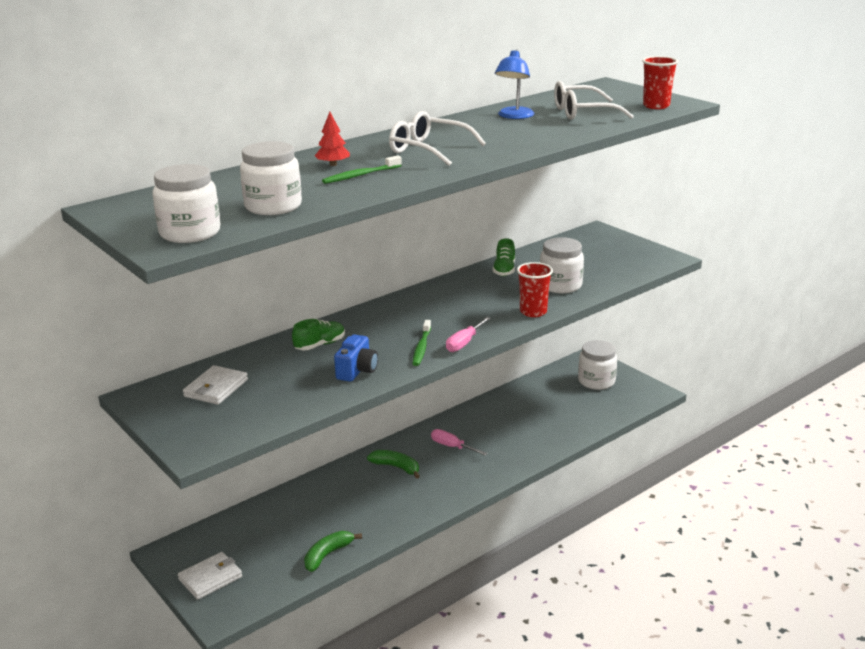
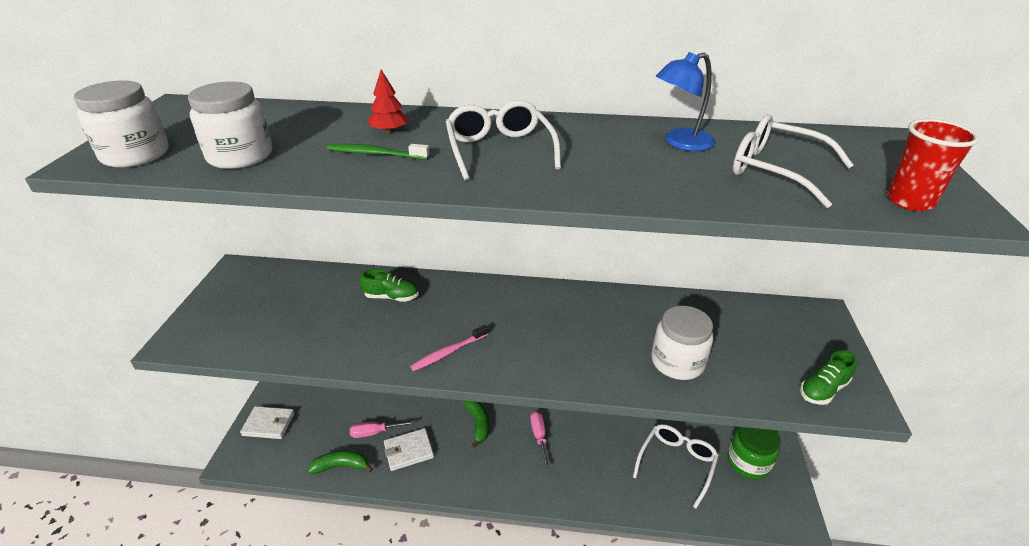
camera: 45 degrees right, 10 degrees up
white wallet [183,365,248,405] -> white wallet moved to [384,428,434,471]
blue camera [334,334,378,382] -> none
green toothbrush [413,320,431,366] -> pink toothbrush [410,325,488,371]
pink screwdriver [446,317,491,352] -> pink screwdriver moved to [350,420,415,438]
green shoe [493,238,515,276] -> green shoe moved to [800,350,857,405]
red cup [517,262,553,317] -> none
white jar [578,340,617,390] -> green jar [728,427,781,479]
none -> white glasses [633,424,719,508]

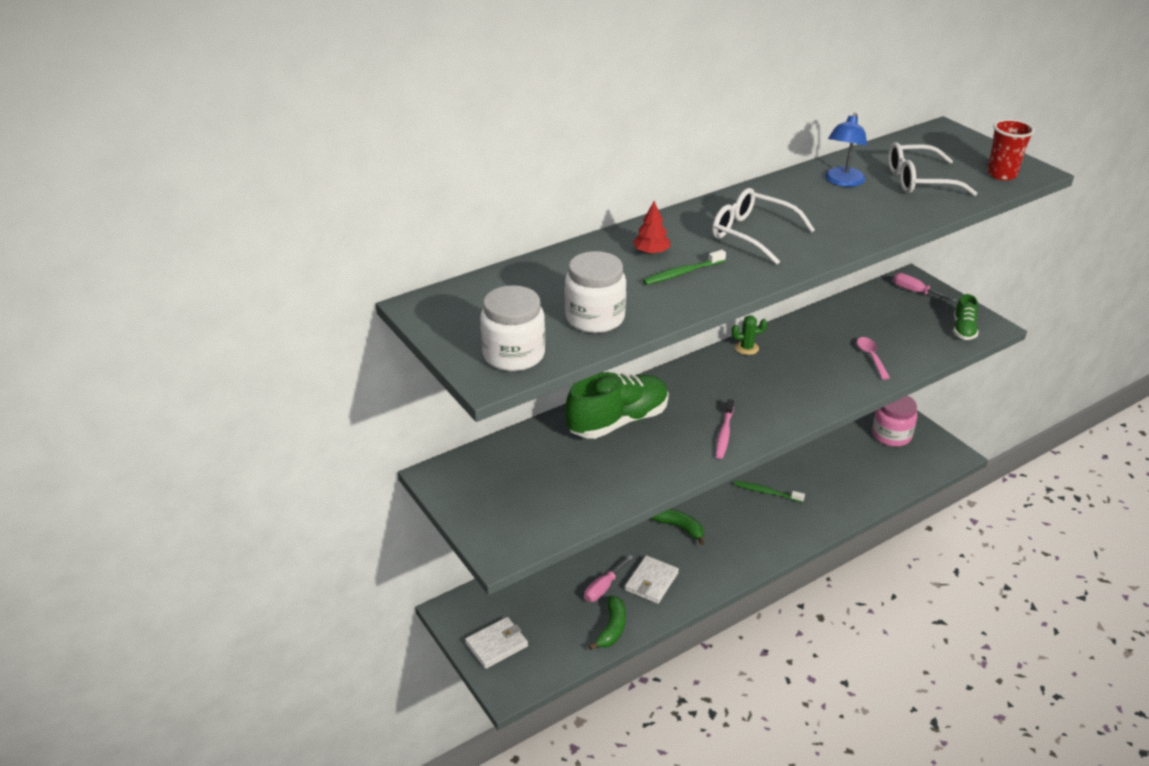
camera: 40 degrees left, 0 degrees up
green banana [308,450,373,474] -> green banana turned 150 degrees clockwise [589,596,626,650]
green shoe [360,269,419,302] -> green shoe [565,372,669,439], size x1.93
pink screwdriver [530,411,550,468] -> pink screwdriver moved to [893,273,957,302]
white glasses [633,424,719,508] -> none
white jar [652,306,713,380] -> pink spoon [857,337,890,379]
green jar [728,427,781,479] -> pink jar [872,395,917,447]
none -> green cactus [732,315,767,355]
none -> green toothbrush [734,481,805,503]

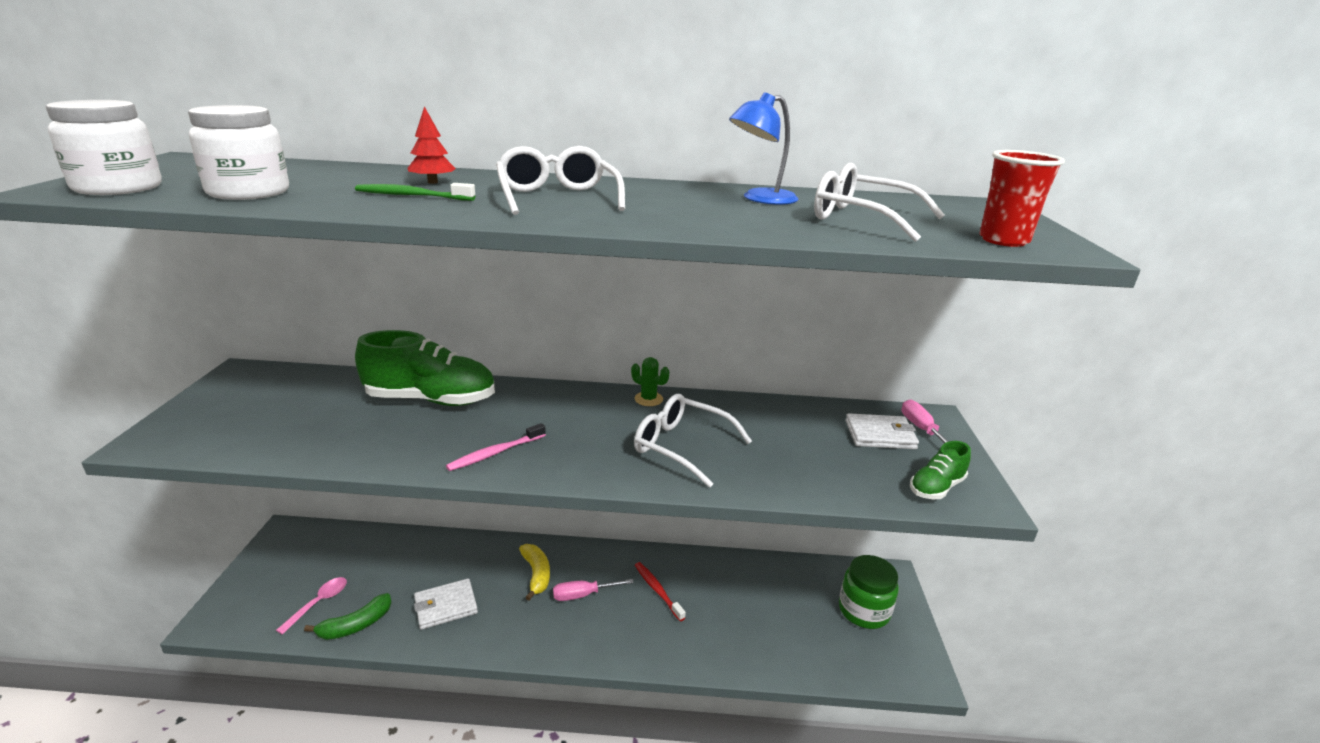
camera: 35 degrees right, 10 degrees down
white wallet [465,617,528,669] -> white wallet moved to [846,413,919,449]
pink screwdriver [584,555,634,602] -> pink screwdriver moved to [553,579,634,601]
green banana [651,509,704,545] -> yellow banana [519,544,550,600]
green toothbrush [734,481,805,503] -> red toothbrush [635,562,686,621]
pink spoon [857,337,890,379] -> pink spoon moved to [276,577,347,635]
pink jar [872,395,917,447] -> green jar [839,555,899,629]
none -> white glasses [634,394,752,488]

